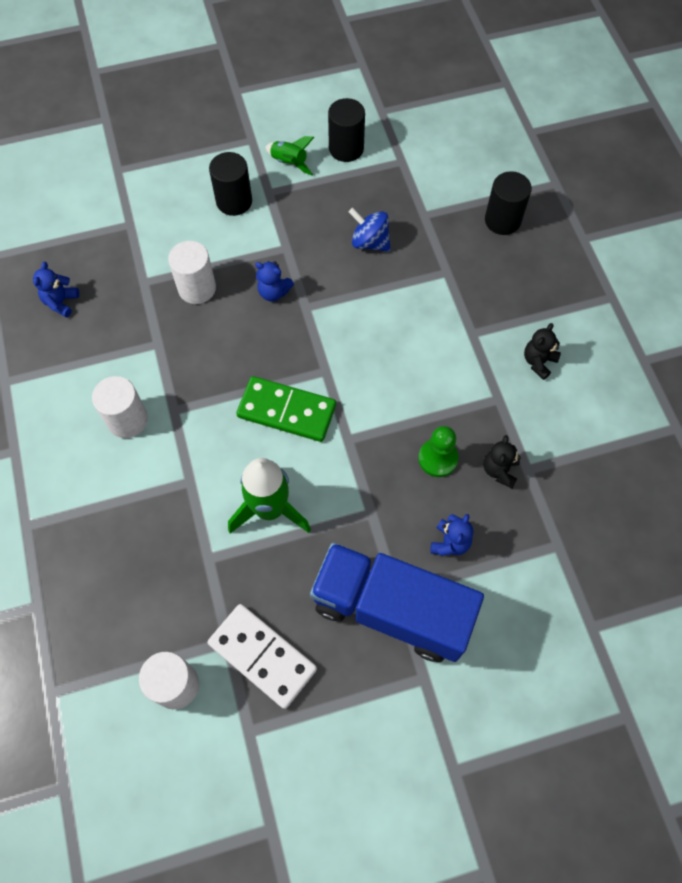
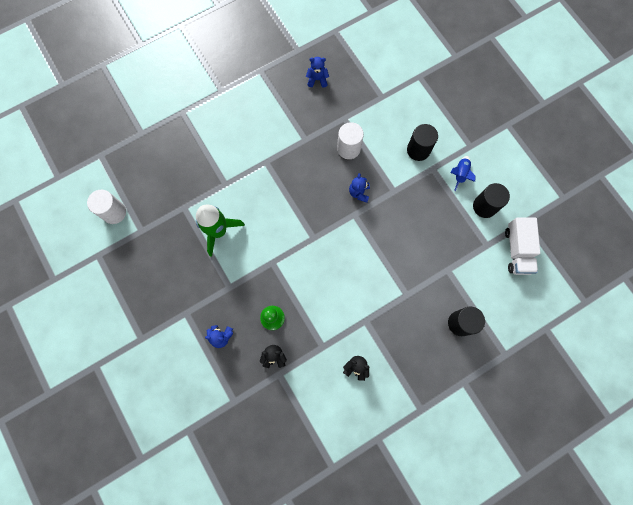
camera: 75 degrees right, 10 degrees up
white cylinder [92,376,148,438] -> none
white domino [207,604,317,709] -> none
green domino [236,376,336,442] -> none
green rocket [265,136,314,175] -> blue rocket [451,156,475,191]
blue truck [310,543,484,662] -> none
blue spinning top [349,208,391,252] -> none
none -> white truck [505,217,540,275]

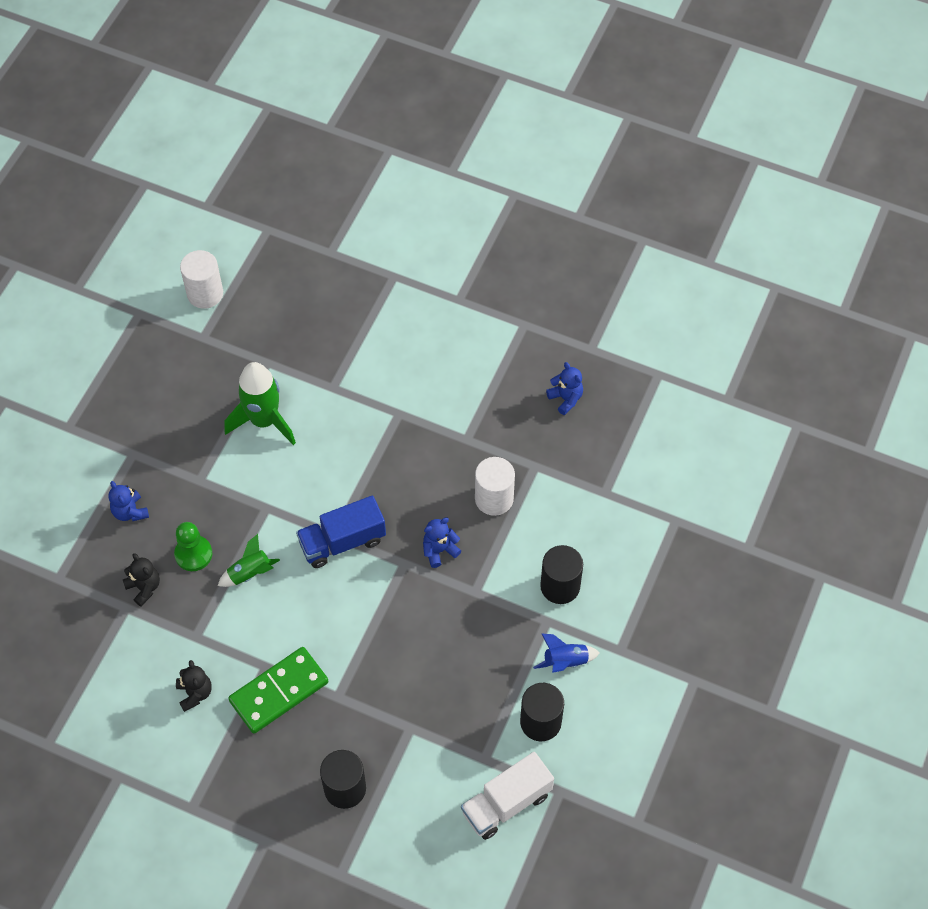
camera: 55 degrees right, 15 degrees down
none -> green rocket [218,534,280,587]
none -> green domino [228,647,328,734]
none -> blue truck [296,496,386,568]

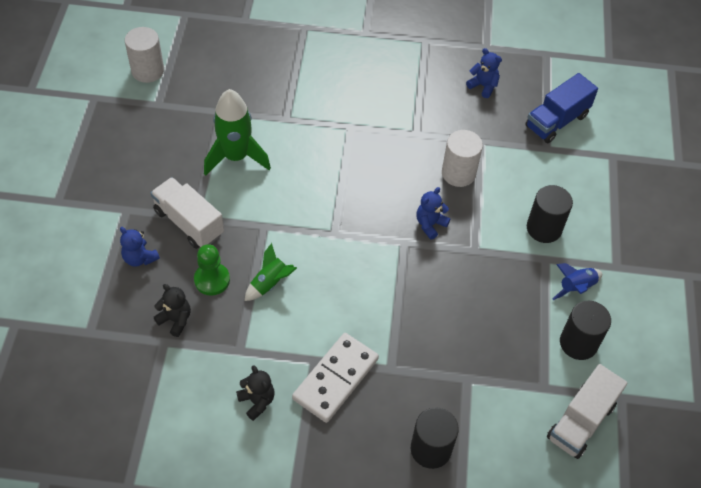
camera: 20 degrees left, 5 degrees down
green domino [228,647,328,734] -> white domino [292,333,379,423]
blue truck [296,496,386,568] -> blue truck moved to [525,73,598,143]
none -> white truck [151,177,224,249]

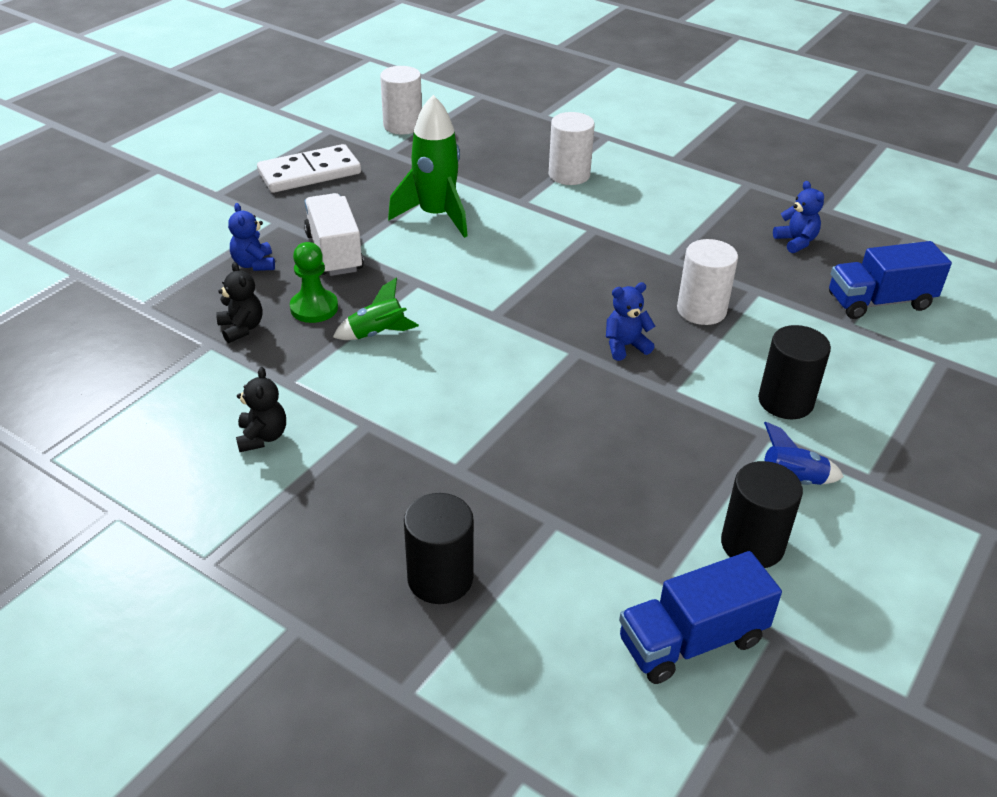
camera: 30 degrees right, 15 degrees down
white domino [292,333,379,423] -> white domino moved to [257,144,361,193]
white truck [547,364,627,459] -> blue truck [619,551,782,684]
none -> white cylinder [548,112,595,185]

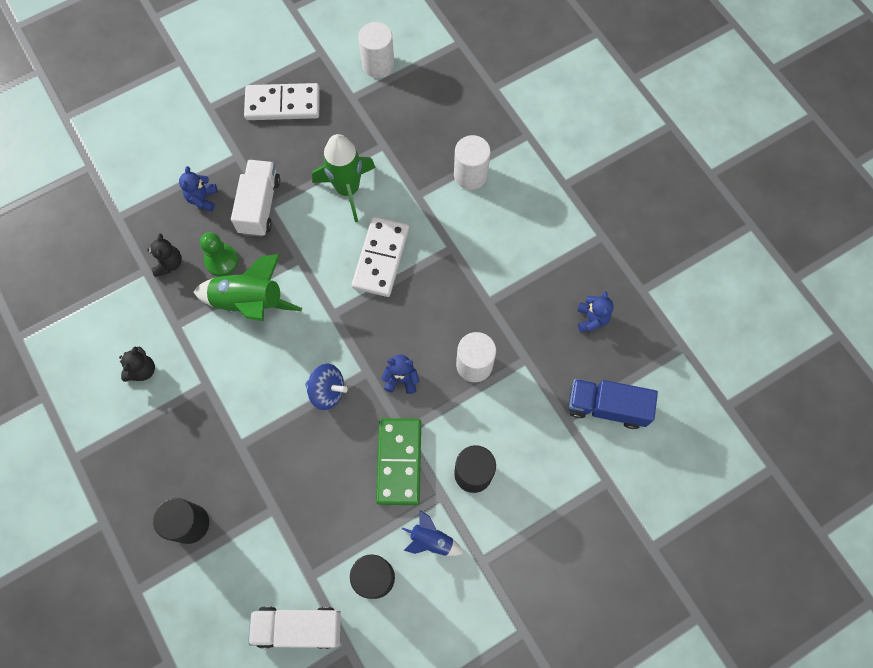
camera: 25 degrees right, 30 degrees up
green rocket [333,278,419,340] -> green rocket [193,254,302,321], size x1.84
blue truck [619,551,782,684] -> white truck [248,606,341,649]
none -> blue spinning top [305,364,348,410]
none -> white domino [352,217,409,297]
none -> green domino [376,418,421,505]

